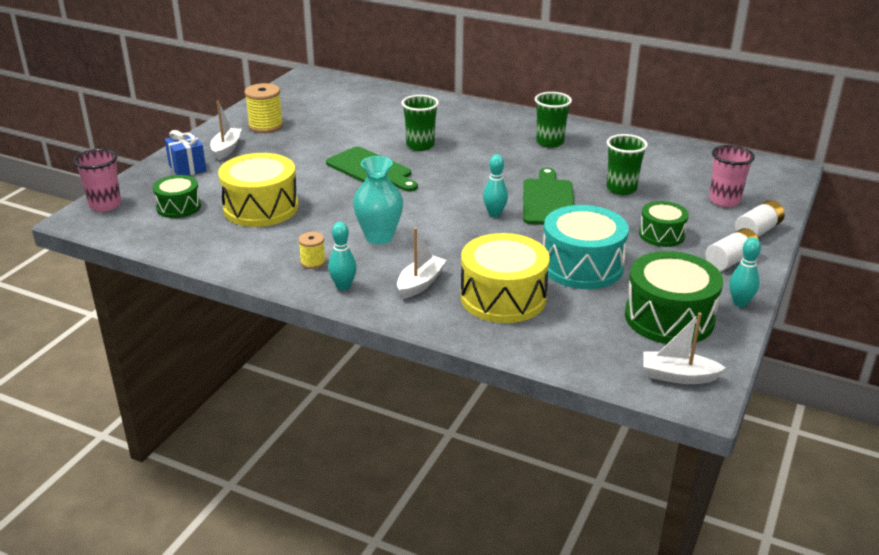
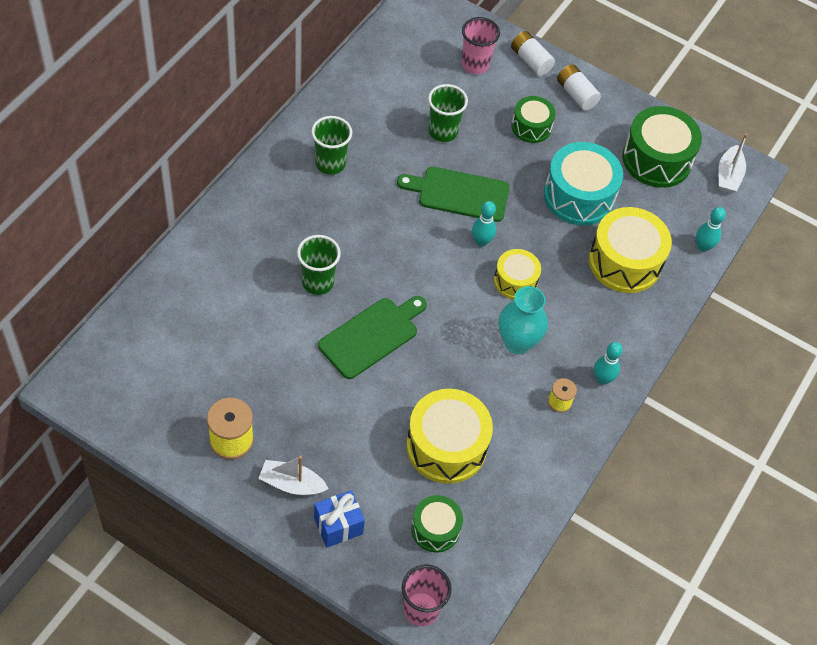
camera: 90 degrees left, 25 degrees up
white boat [397,227,447,299] -> none
turquoise bowling pin [729,237,761,307] -> turquoise bowling pin moved to [696,207,726,252]
none -> yellow drum [494,249,541,299]

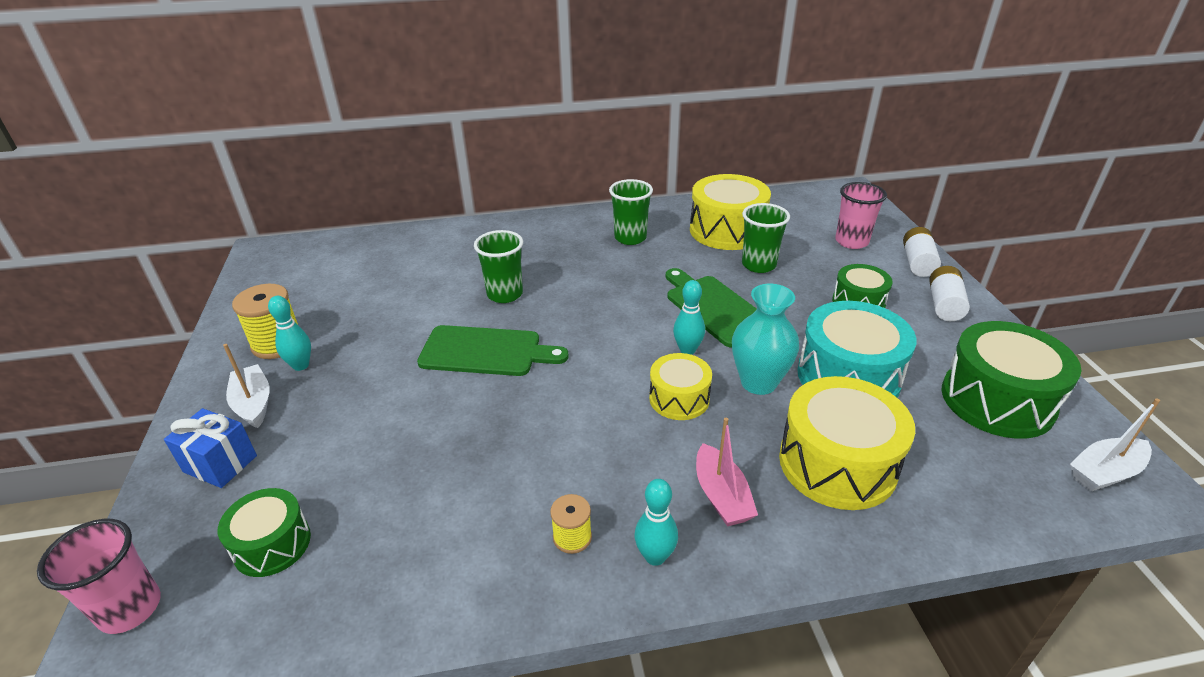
camera: 55 degrees right, 20 degrees down
yellow drum [406,389,493,484] -> yellow drum moved to [690,174,771,250]
turquoise vase [499,286,548,354] -> turquoise vase moved to [732,284,799,395]
turquoise bowling pin [696,207,726,252] -> turquoise bowling pin moved to [268,296,311,371]
none -> pink boat [696,418,758,527]

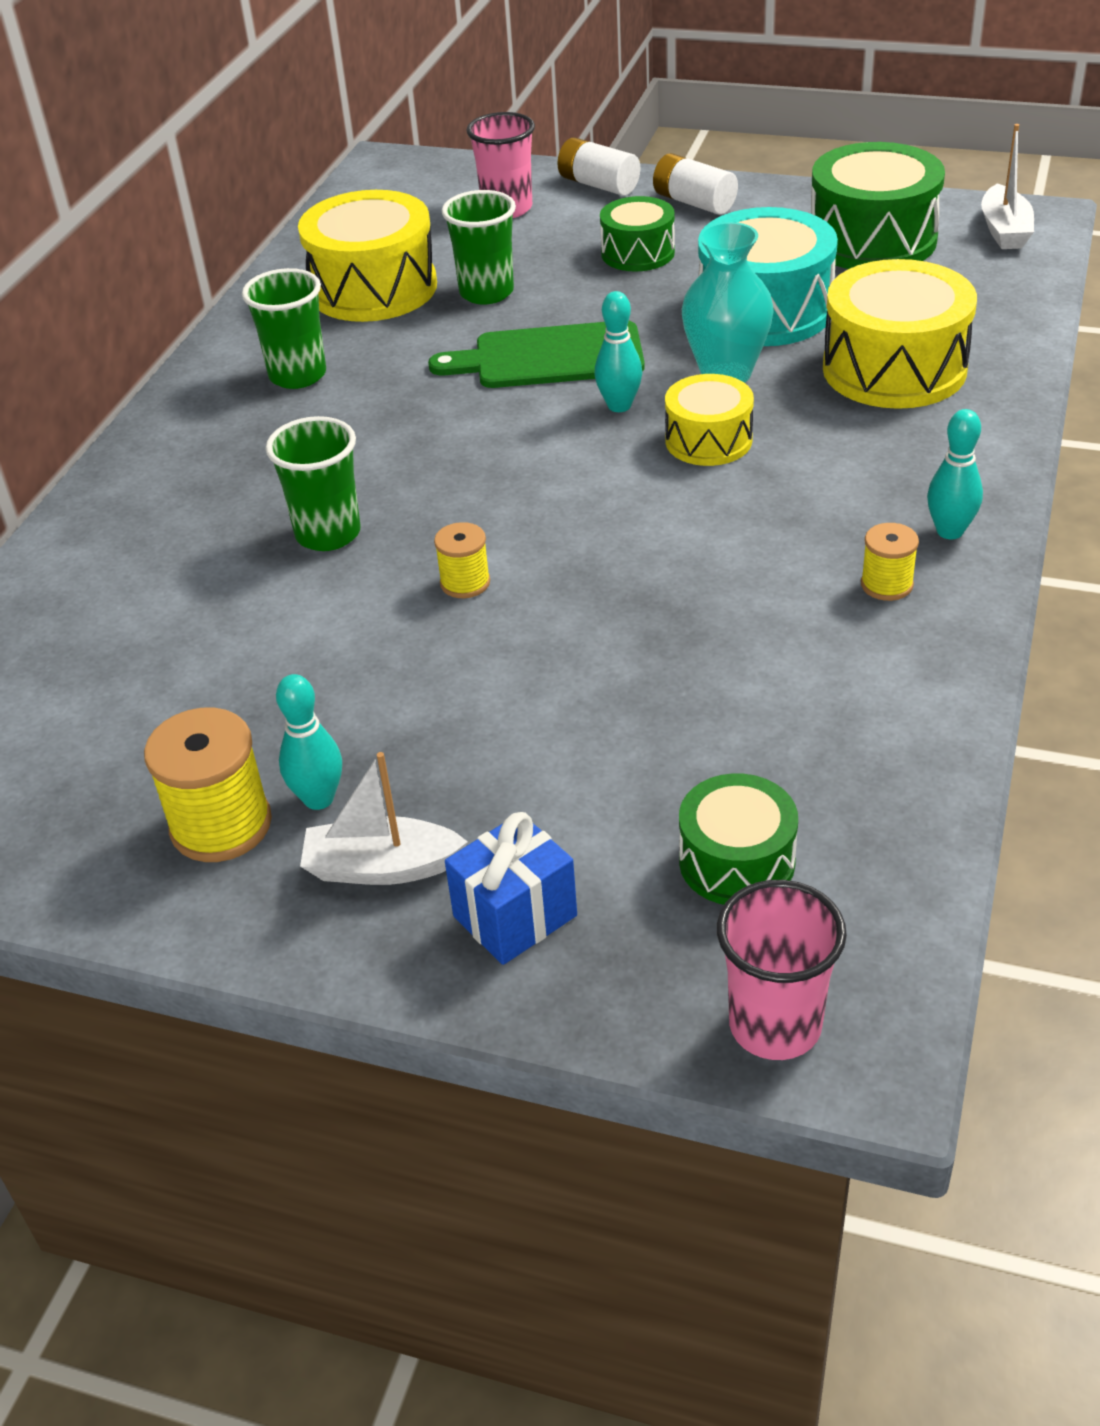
camera: 60 degrees left, 5 degrees up
green cutting board [417,325,569,376] -> yellow spool [434,522,490,598]
pink boat [696,418,758,527] -> none

